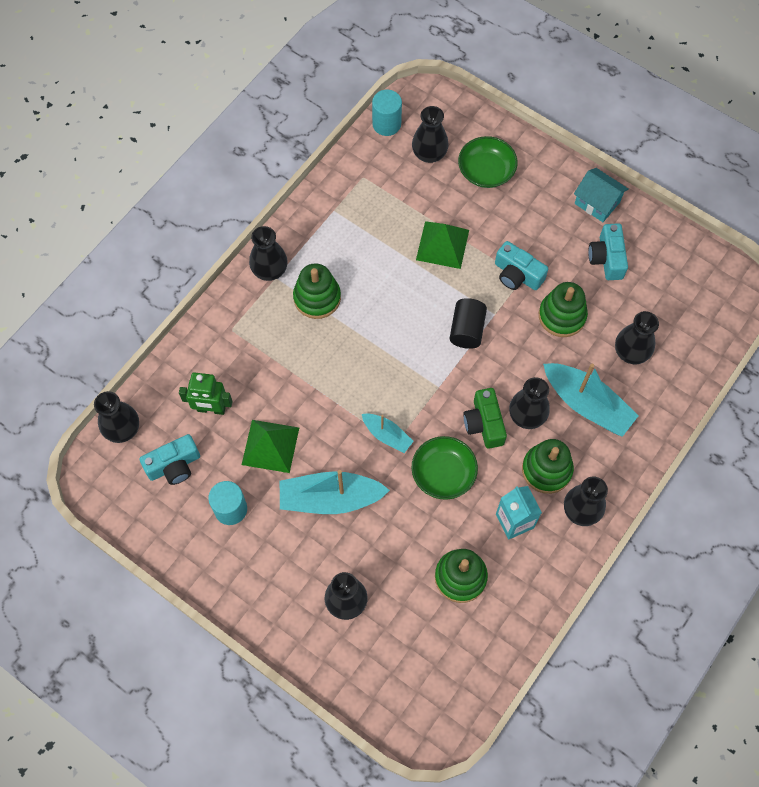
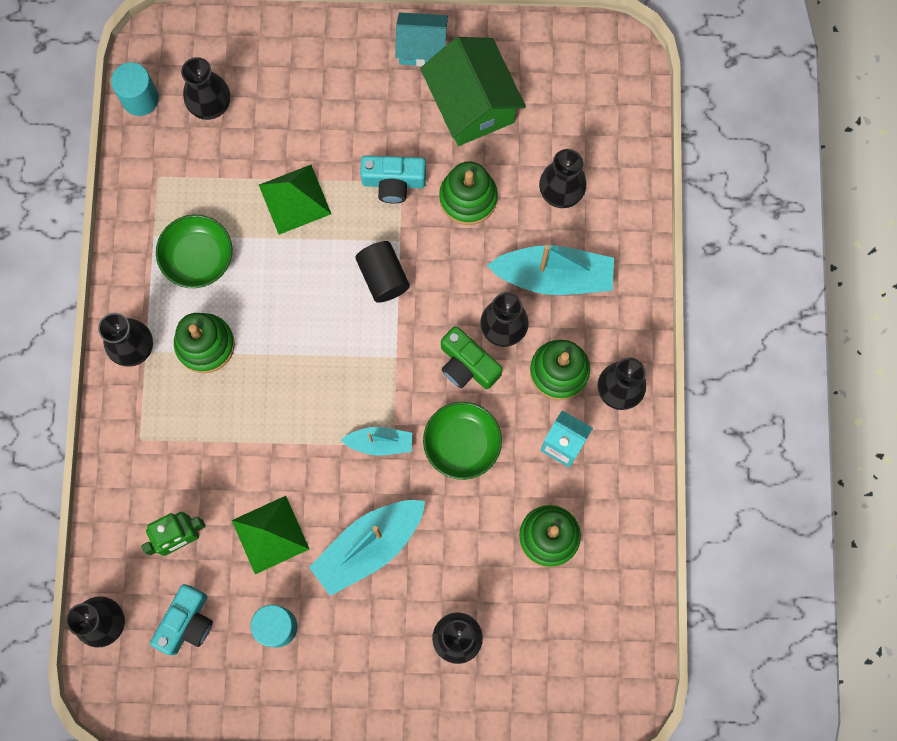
camera: 35 degrees left, 10 degrees up
green bowl [458,136,518,188] -> green bowl moved to [156,215,233,288]
turquoise camera [588,223,628,280] -> green house [420,37,526,146]

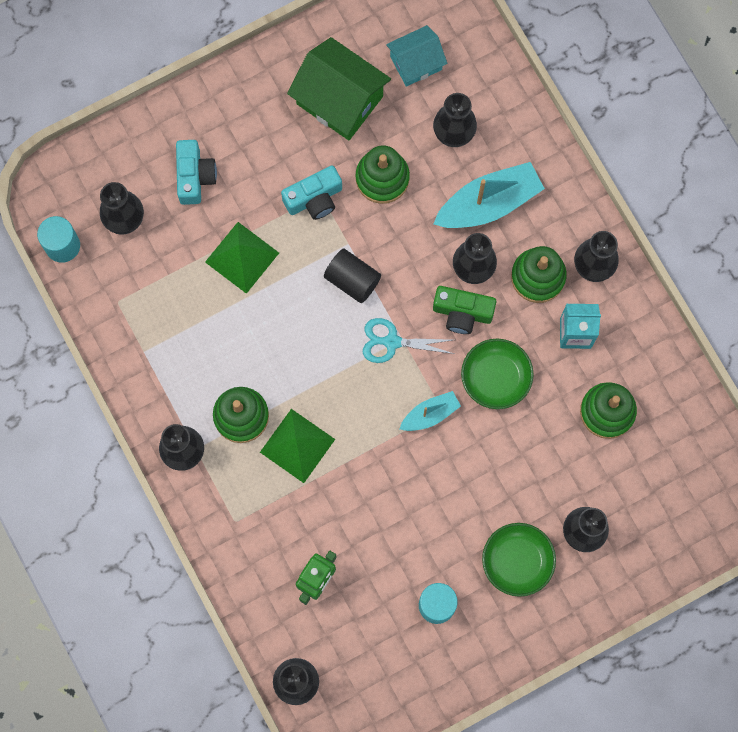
camera: 30 degrees left, 0 degrees up
turquoise camera [150,584,213,655] -> turquoise camera moved to [176,140,217,205]
green bowl [156,215,233,288] -> green bowl moved to [482,523,556,597]
green pyramid [232,496,309,574] -> green pyramid moved to [260,409,335,483]
turquoise boat [309,500,425,596] -> none
turquoise house [395,12,448,67] -> turquoise house moved to [386,25,447,87]
none -> turquoise scissors [363,318,454,363]

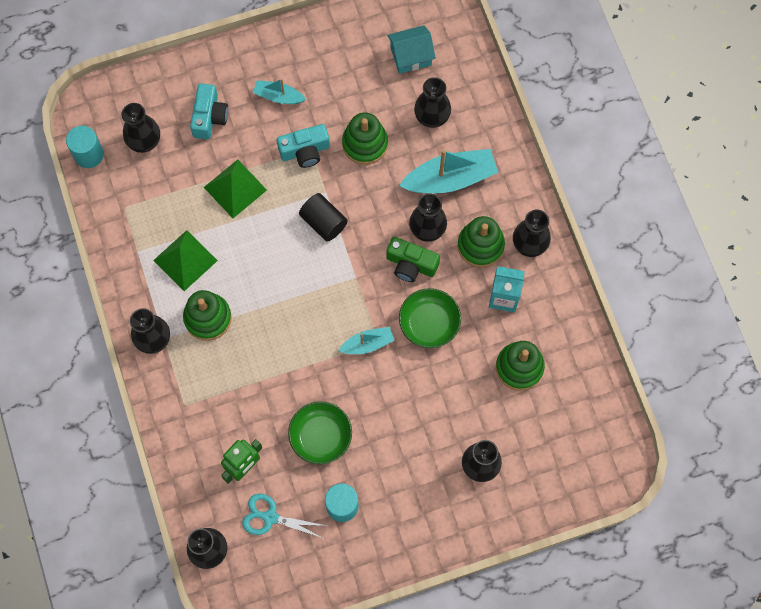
camera: 10 degrees right, 5 degrees down
green pyramid [260,409,335,483] -> green pyramid moved to [153,230,218,291]
green house [287,37,391,140] -> none
turquoise scissors [363,318,454,363] -> turquoise scissors moved to [242,494,327,538]
green bowl [482,523,556,597] -> green bowl moved to [288,401,352,464]
none -> turquoise boat [253,79,306,104]

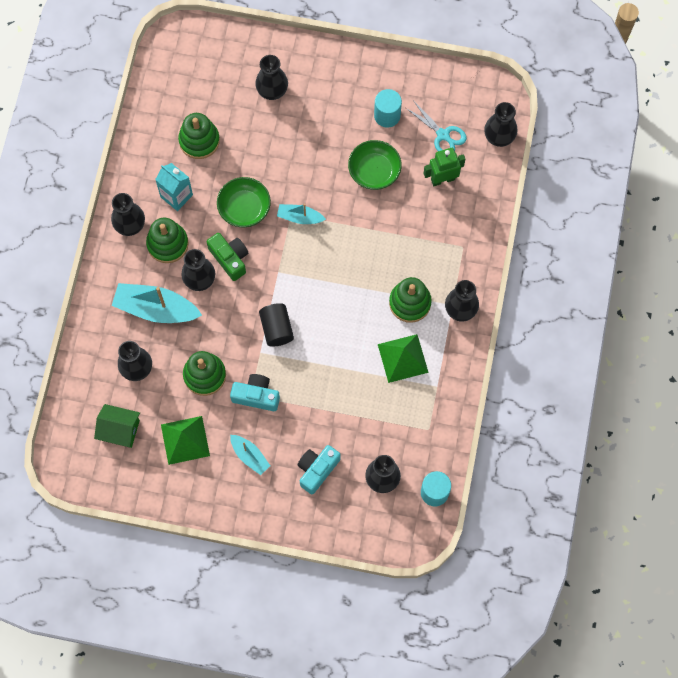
camera: 150 degrees left, 0 degrees up
green pyramid [204,159,267,218] -> green pyramid moved to [161,416,210,465]
turquoise house [388,25,436,74] -> green house [94,404,140,448]

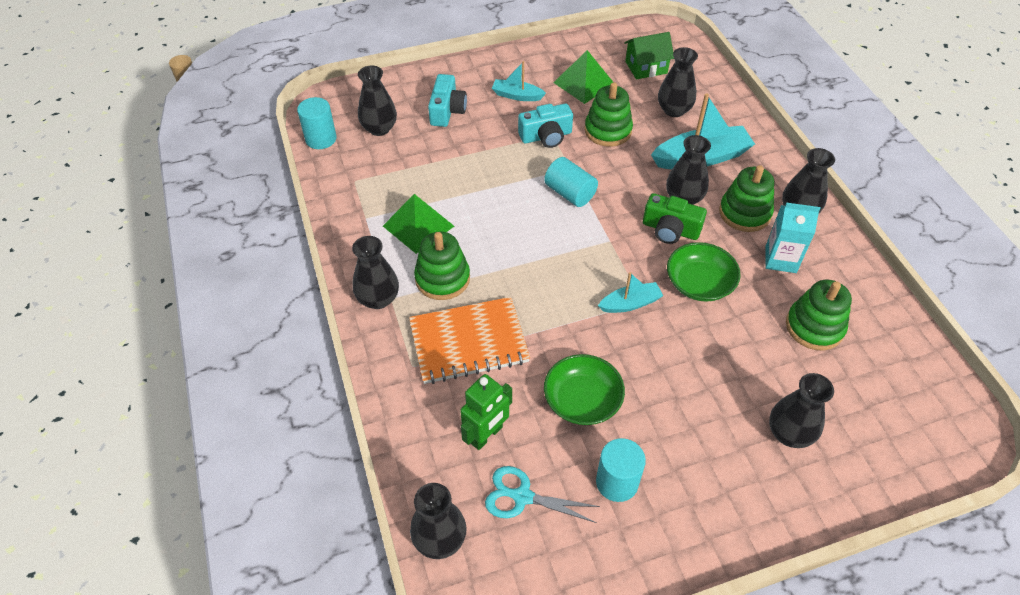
camera: 150 degrees right, 20 degrees down
black cylinder [259,303,294,347] -> turquoise cylinder [544,157,598,207]
none -> orange notebook [409,297,530,384]

